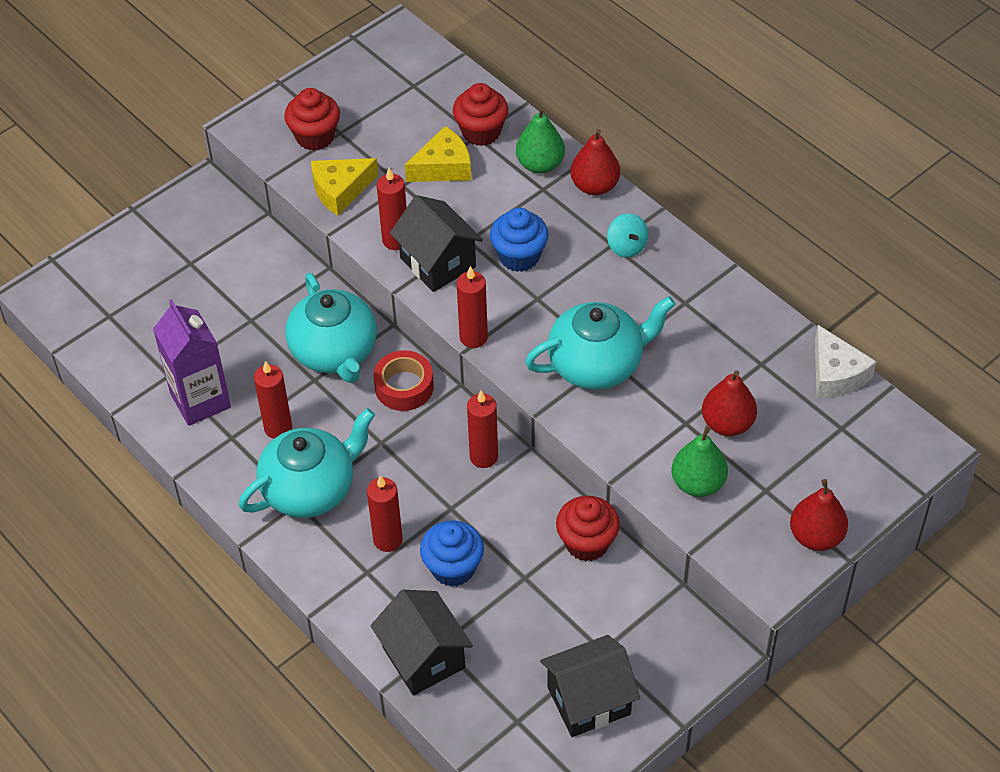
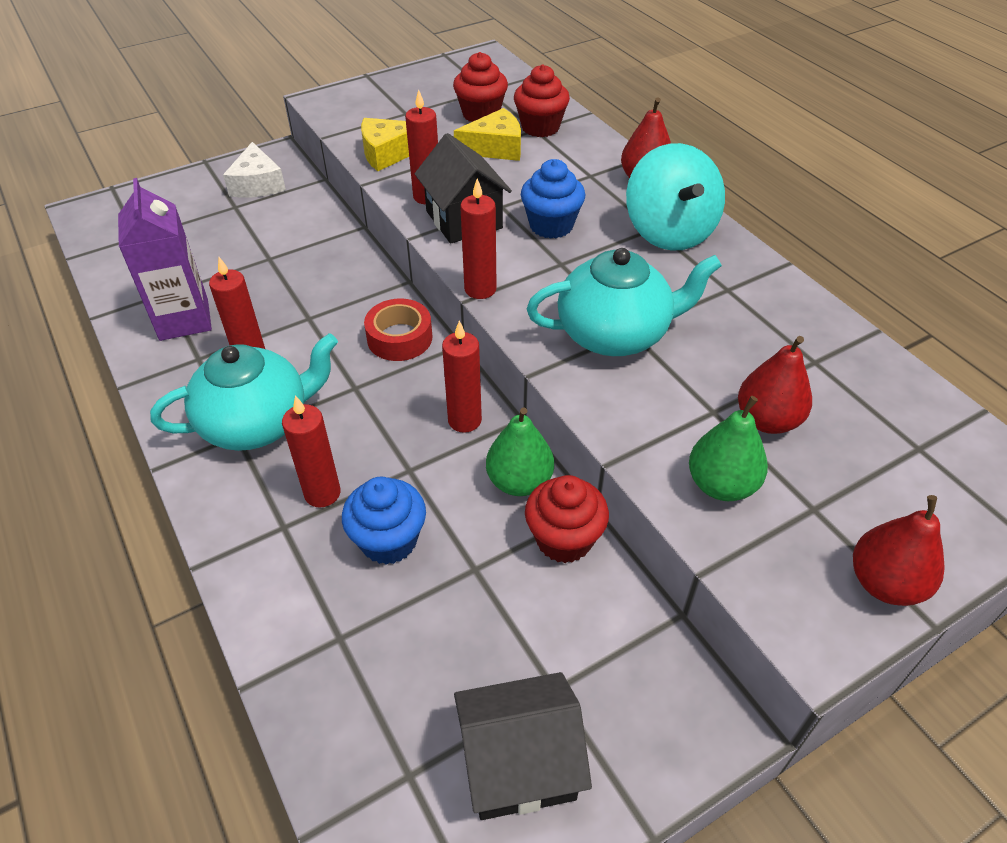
camera: 10 degrees right, 5 degrees down
red cupcake [284,88,340,151] -> red cupcake moved to [453,52,508,122]
turquoise teapot [285,273,377,383] -> none
black house [370,590,473,695] -> none
green pear [516,107,565,174] -> green pear moved to [486,407,554,496]
turquoise spinning top [607,213,648,257] -> turquoise spinning top [626,143,725,251], size x2.09
white cheese [815,325,876,398] -> white cheese moved to [223,142,286,198]

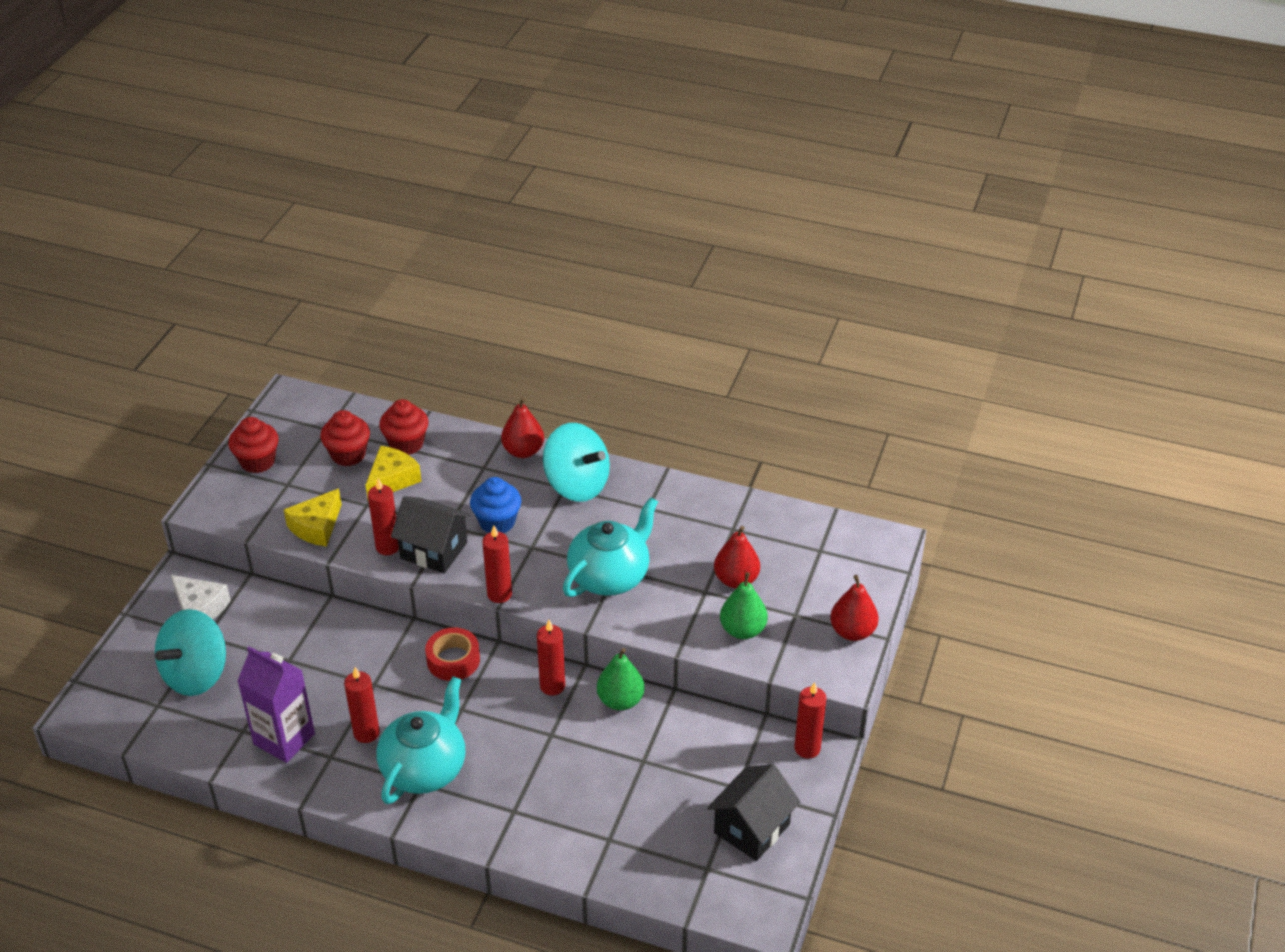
camera: 40 degrees left, 5 degrees down
red candle [282,395,341,507] -> red candle moved to [794,682,827,759]
blue cupcake [342,477,426,565] -> none
red cupcake [525,475,609,563] -> red cupcake moved to [228,417,279,473]
none -> turquoise spinning top [155,609,226,696]

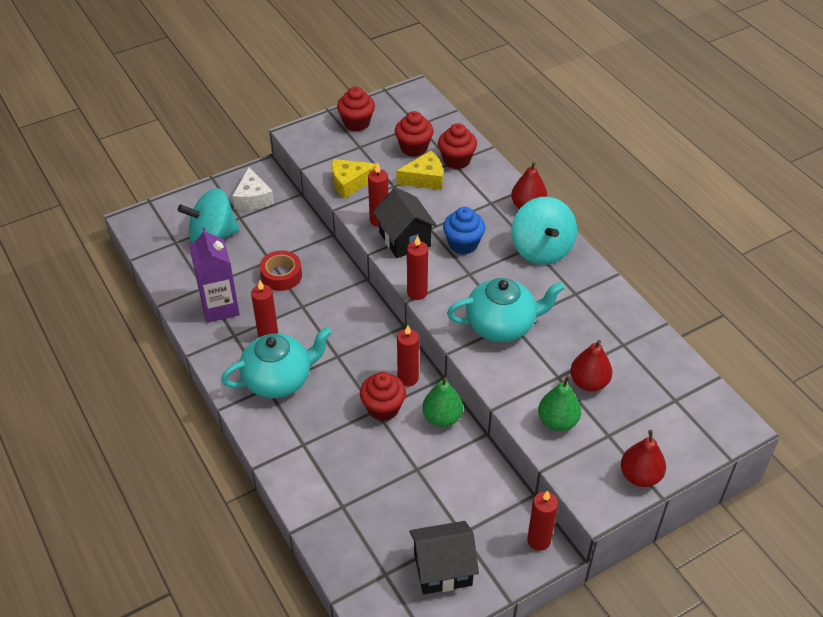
camera: 40 degrees right, 5 degrees up
red tape [425,627,480,681] -> red tape moved to [259,251,302,291]
none -> red cupcake [360,372,406,421]

